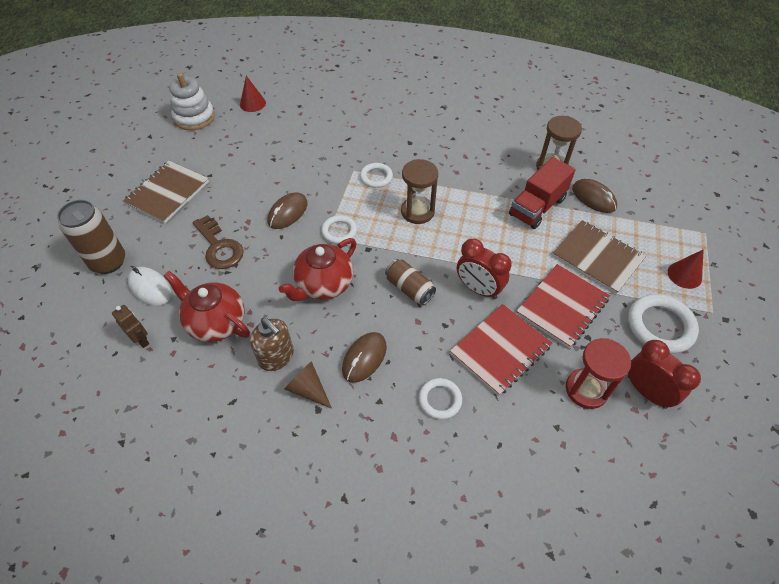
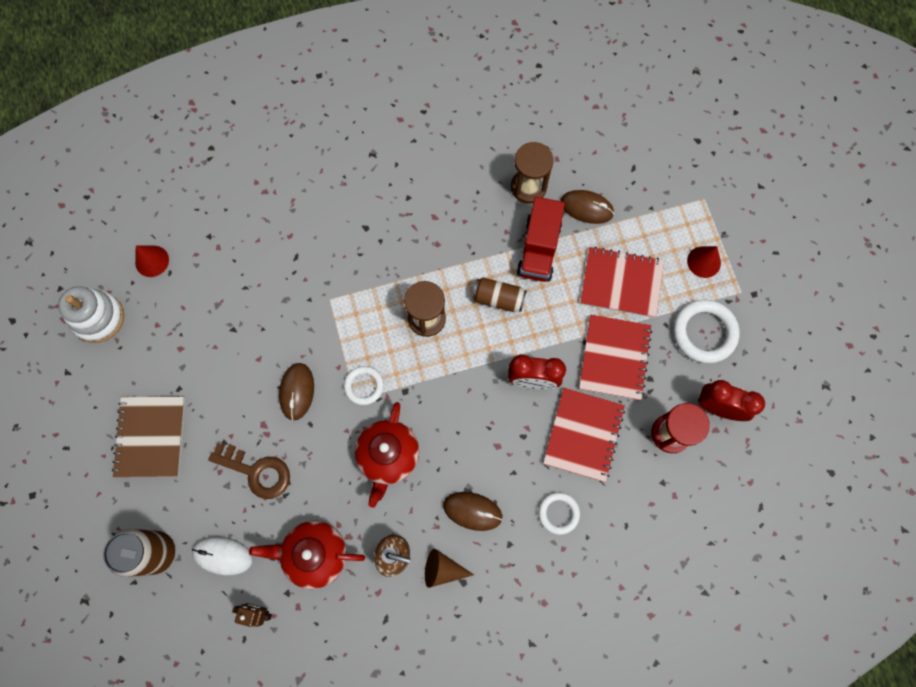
camera: 30 degrees left, 20 degrees up
brown mouse [342,332,387,383] -> brown mouse turned 75 degrees counterclockwise [443,492,502,531]
white ring [360,163,393,188] -> none
brown can [385,259,436,305] -> brown can moved to [472,277,527,312]
brown notebook [552,220,646,294] -> red notebook [580,247,664,318]

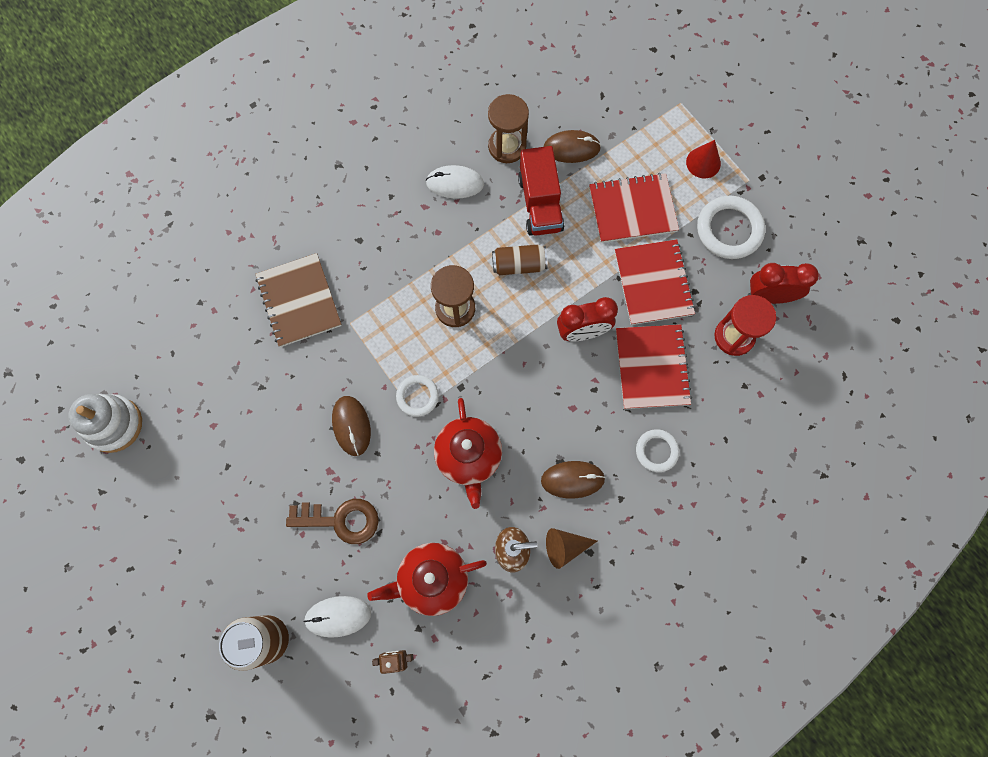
camera: 20 degrees left, 0 degrees up
brown notebook [112,397,185,477] -> brown notebook moved to [256,253,342,347]
red cone [135,246,169,277] -> none
none -> white mouse [426,165,484,198]

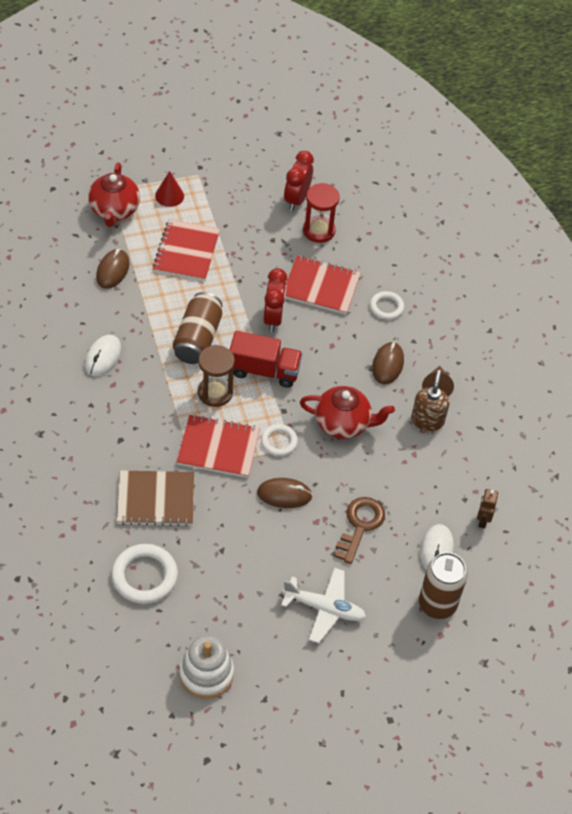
camera: 75 degrees left, 20 degrees down
red teapot [367,543,487,616] -> red teapot moved to [88,163,140,227]
brown hourglass [488,94,529,163] -> none
brown can [492,245,548,275] -> brown can [173,292,222,364], size x1.52
red truck [518,146,564,236] -> red truck moved to [229,331,302,388]
red notebook [615,239,695,325] -> red notebook moved to [177,414,260,478]
white ring [697,196,765,259] -> white ring moved to [112,544,178,604]
none -> white plane [281,568,366,643]

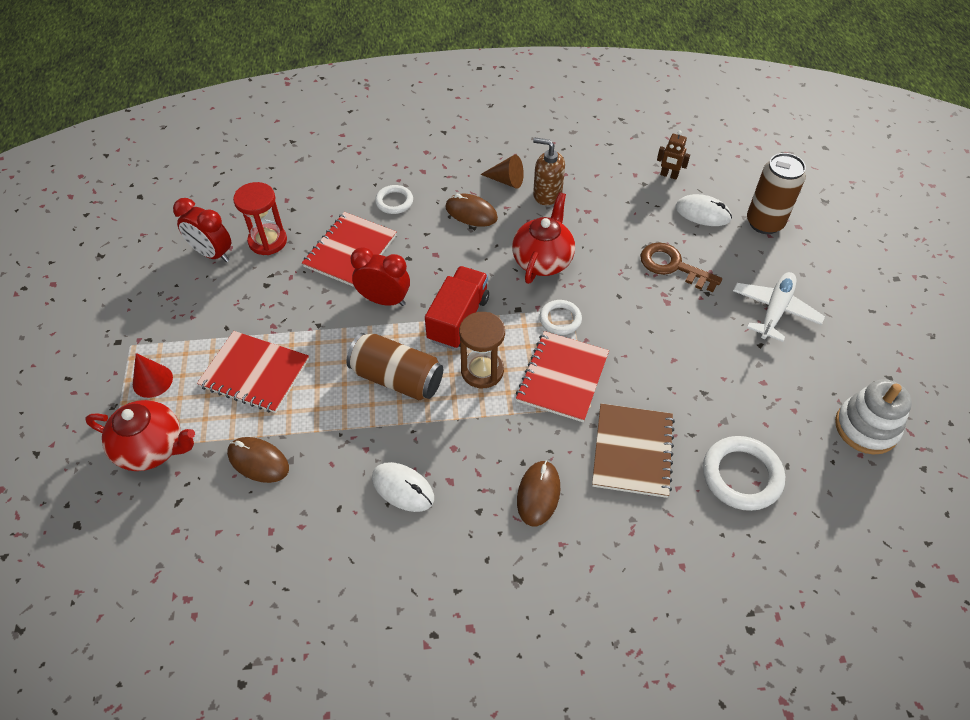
camera: 75 degrees left, 0 degrees up
brown mouse [257,478,313,508] -> brown mouse moved to [517,461,560,526]

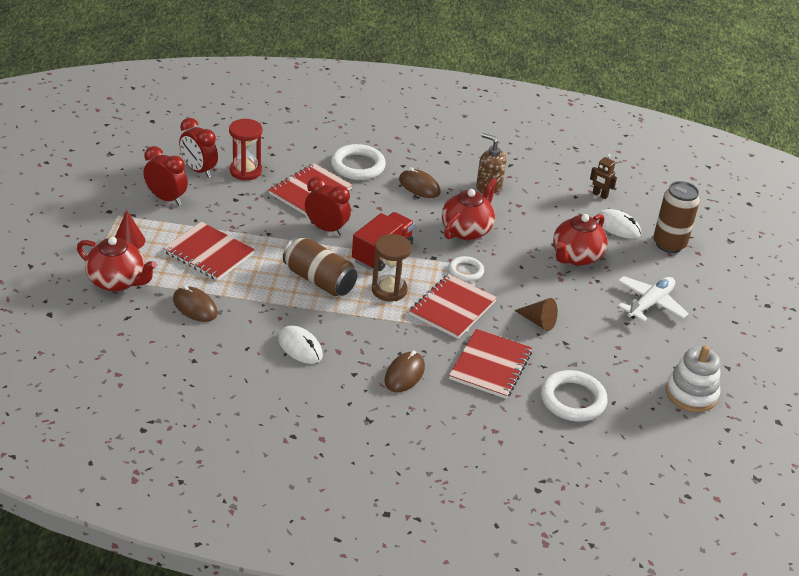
camera: 10 degrees right, 15 degrees down
white ring [375,185,413,214] -> white ring [331,144,386,180], size x1.67
brown cone [480,155,524,189] -> brown cone moved to [514,298,558,331]
brown notebook [592,404,675,498] -> red notebook [449,329,532,399]
brown key [640,242,722,292] -> red teapot [553,214,608,266]
none -> red clock [143,146,188,206]

